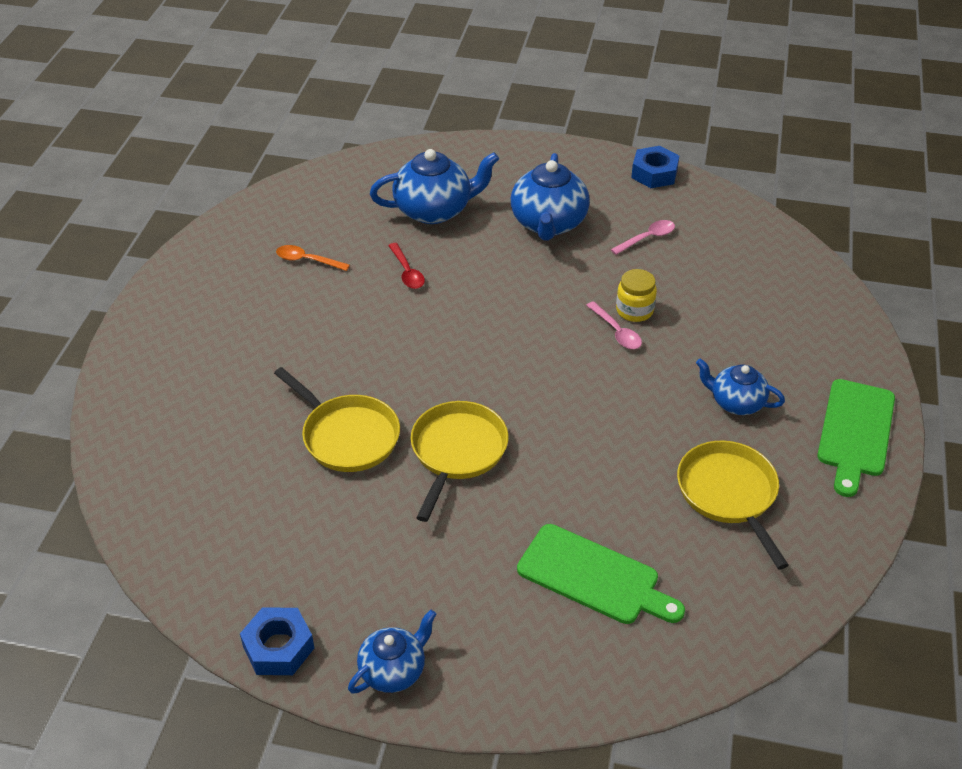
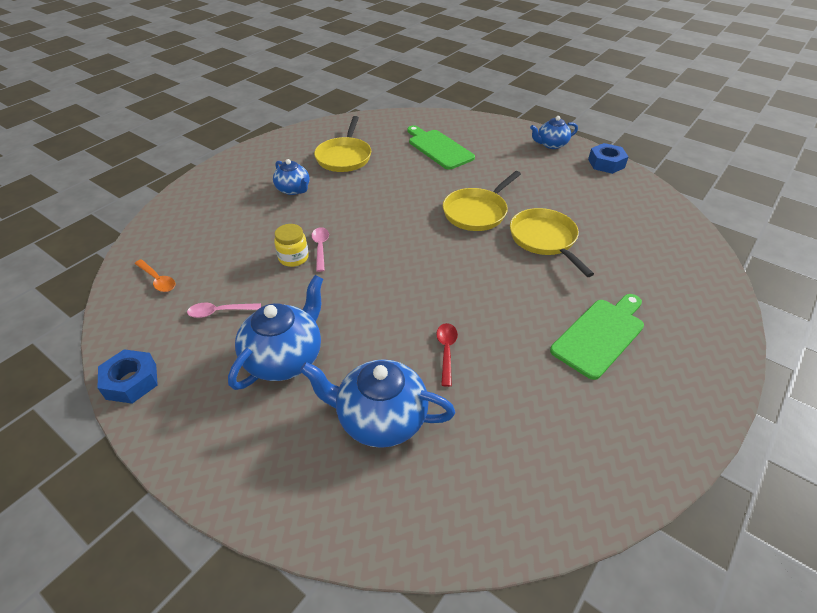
camera: 155 degrees left, 0 degrees up
orange spoon [276,245,350,271] -> orange spoon moved to [134,259,175,292]
green cutting board [817,379,895,497] -> green cutting board moved to [550,294,644,380]

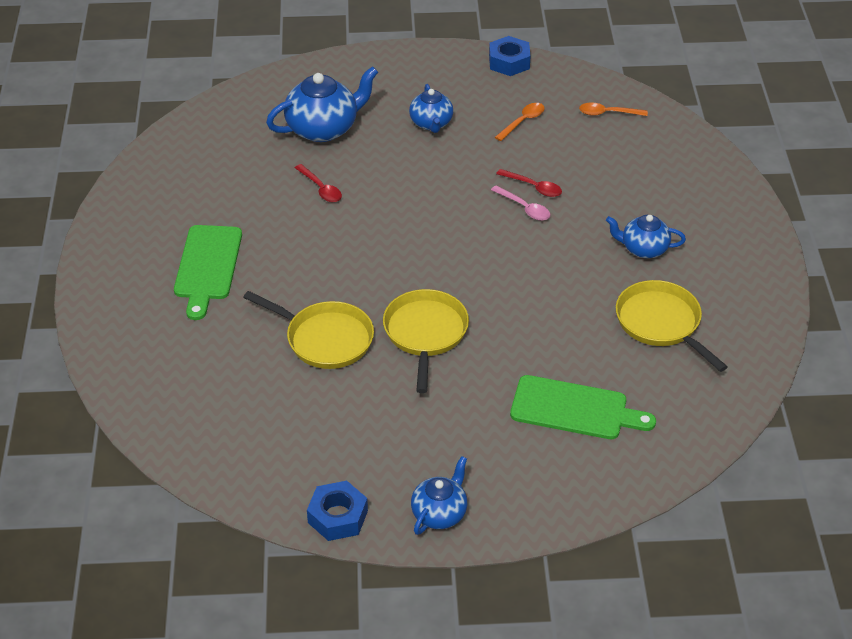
camera: 140 degrees right, 0 degrees up
pink spoon [187,303,261,318] -> orange spoon [495,103,545,141]
blue teapot [228,275,323,390] -> blue teapot [409,84,453,133], size x0.61
yellow jar [274,224,309,267] -> red spoon [496,169,562,197]

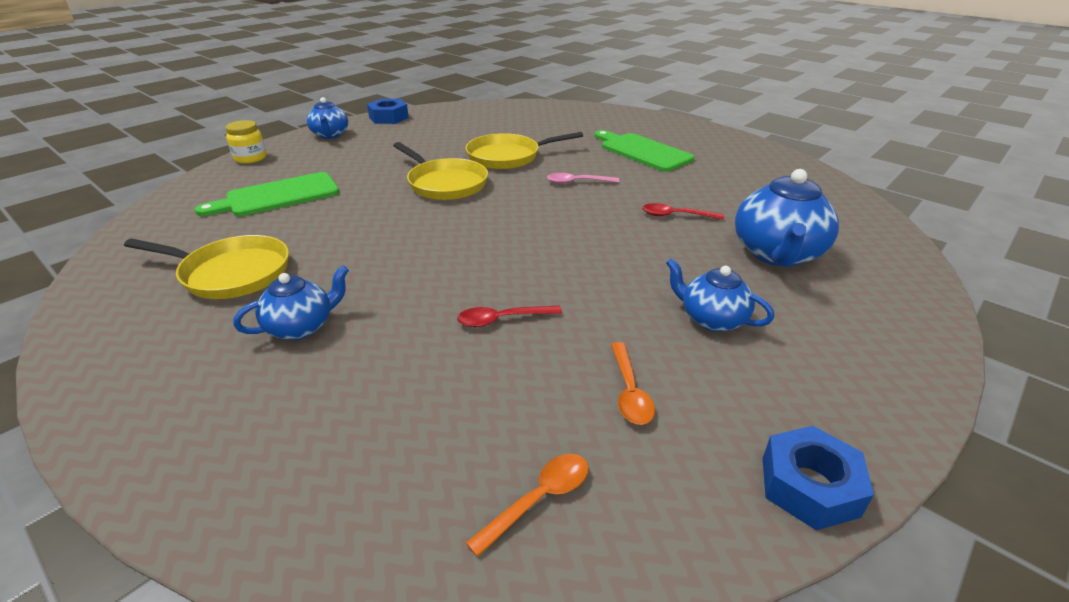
camera: 135 degrees right, 10 degrees down
pink spoon [491,185,550,221] -> pink spoon moved to [547,173,620,184]
none -> yellow jar [225,120,267,164]

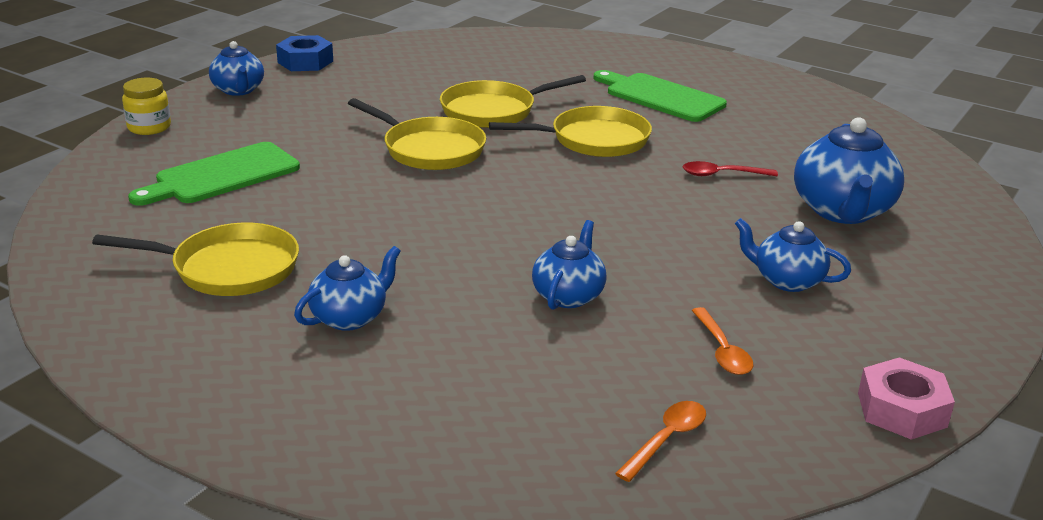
camera: 10 degrees left, 5 degrees down
red spoon [457,306,562,327] -> blue teapot [532,220,606,310]
pink spoon [547,173,620,184] -> yellow pan [489,106,652,157]
blue nut [763,426,874,530] -> pink nut [858,357,955,440]

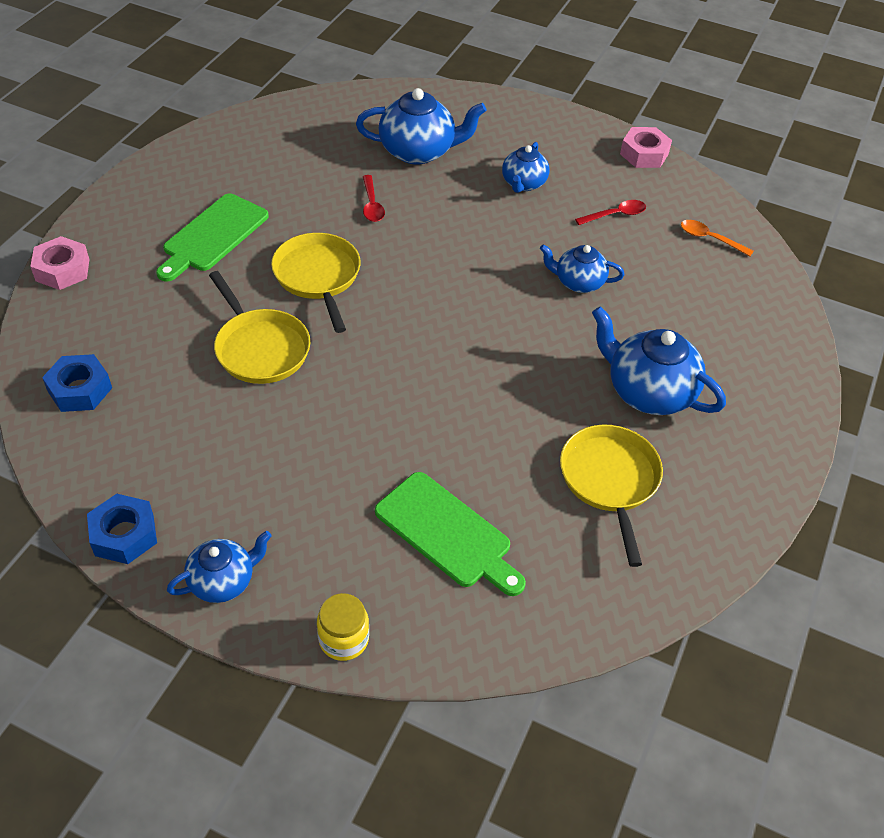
camera: 100 degrees left, 20 degrees up
blue teapot [294,246,401,331] -> blue teapot [592,306,726,415], size x1.64
yellow pan [348,98,486,170] -> none
orange spoon [691,307,753,375] -> red spoon [575,200,646,225]
none -> pink nut [30,236,89,290]
none -> blue nut [42,354,112,412]

